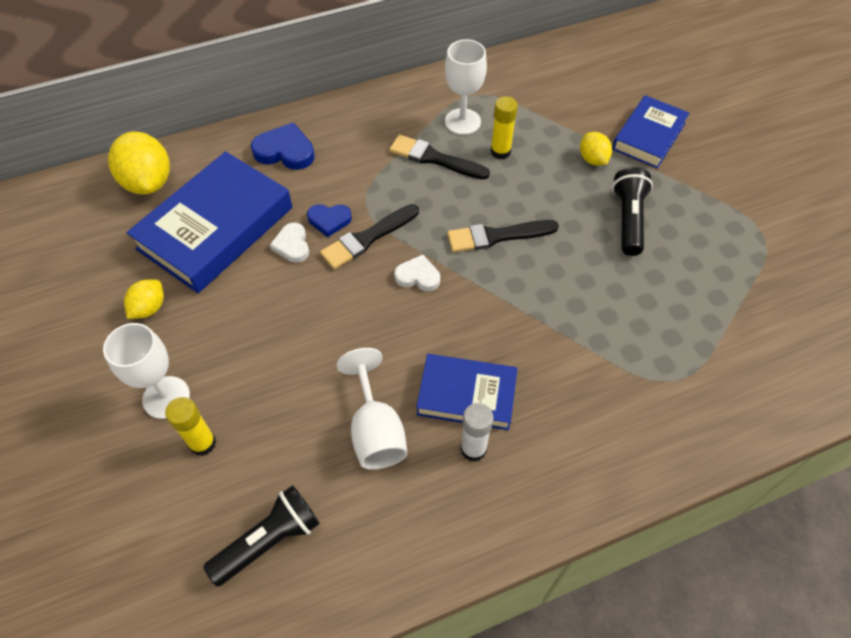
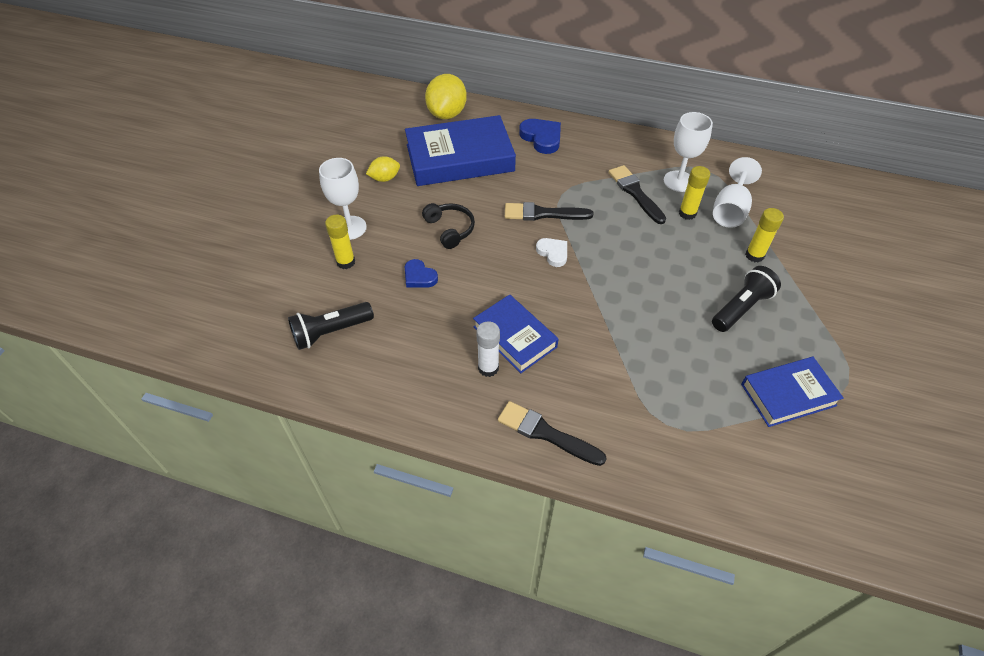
camera: 40 degrees right, 5 degrees down
black flashlight [204,485,320,587] -> black flashlight turned 150 degrees clockwise [288,302,374,350]
white heart [270,223,309,263] -> none
blue heart [307,204,352,237] -> blue heart moved to [405,259,438,288]
white goblet [336,348,407,470] -> white goblet moved to [713,157,762,228]
black brush [447,220,559,252] -> black brush moved to [498,401,607,466]
yellow lemon [580,132,612,166] -> yellow glue stick [745,208,784,263]
blue book [612,95,690,168] -> blue book moved to [741,357,844,427]
none -> black headphones [422,203,475,249]

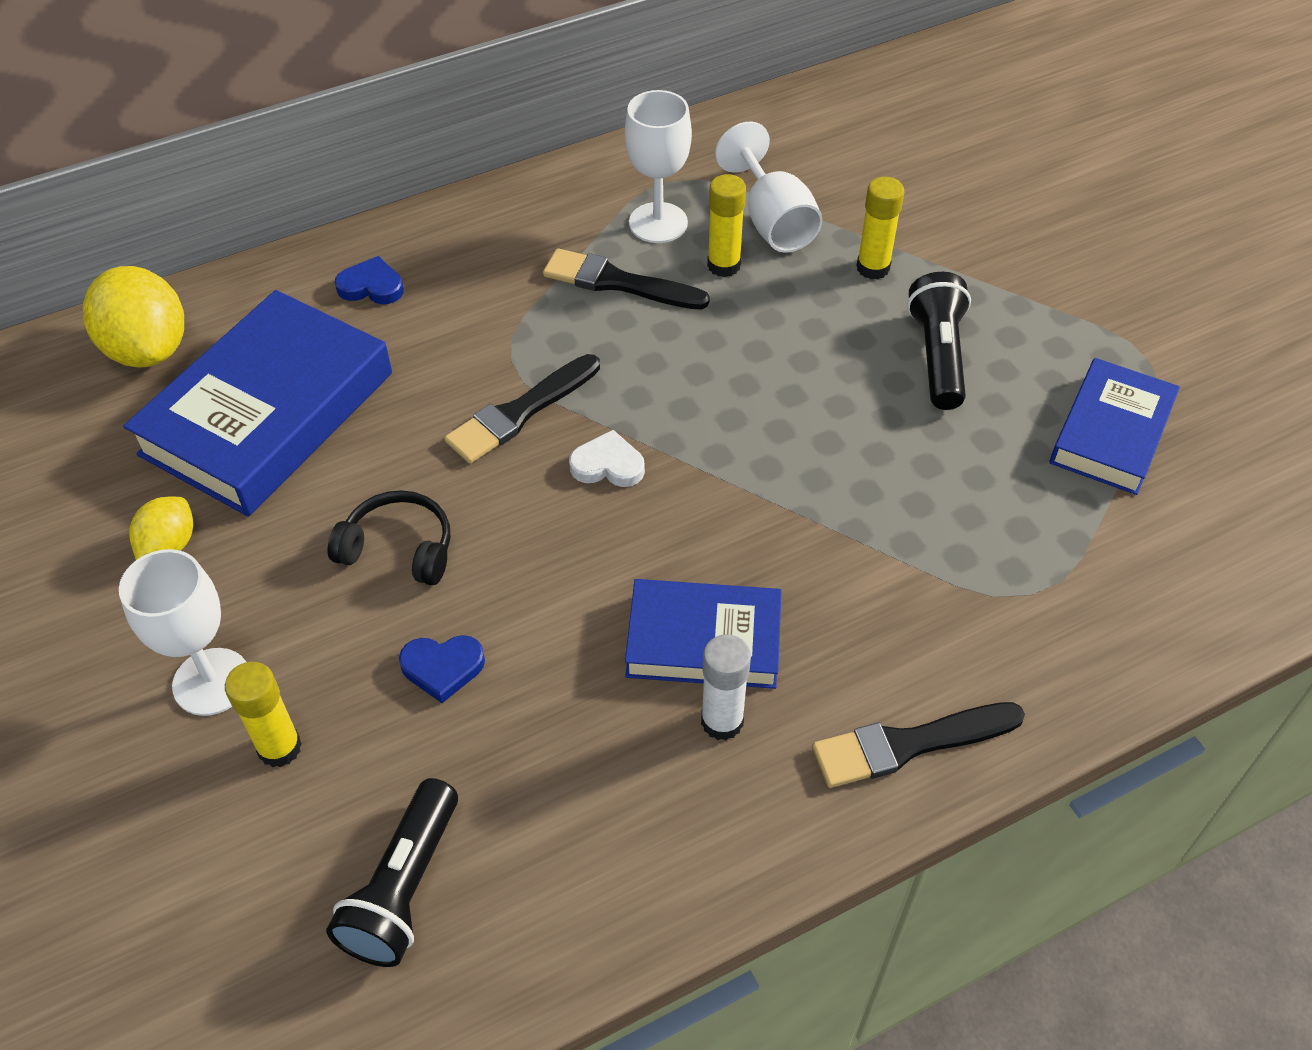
camera: 45 degrees left, 0 degrees up
blue heart [519,119,561,154] -> blue heart [335,256,404,304], size x0.65

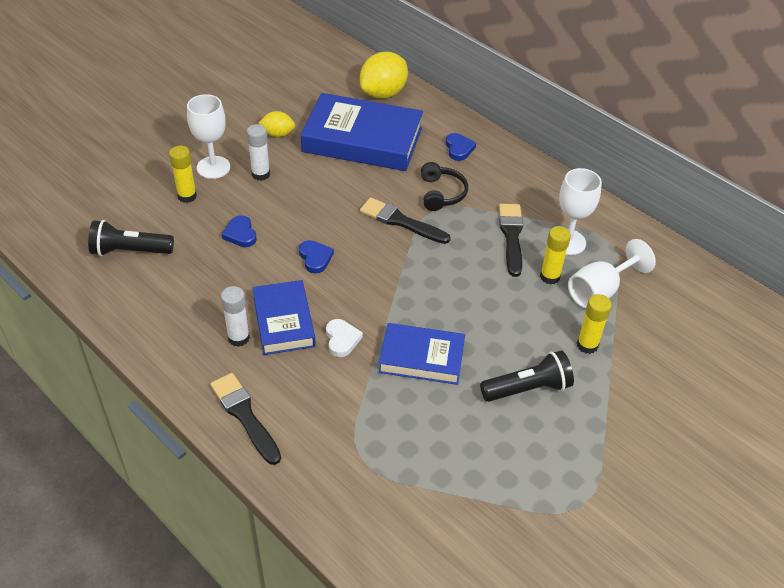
camera: 70 degrees right, 5 degrees down
black headphones [327,490,450,585] -> black headphones moved to [421,162,468,211]
white heart [569,430,645,487] -> white heart moved to [326,319,363,357]
blue book [1050,358,1180,495] -> blue book moved to [379,323,465,385]
none -> white glue stick [247,124,270,181]
none -> blue heart [299,240,334,274]

